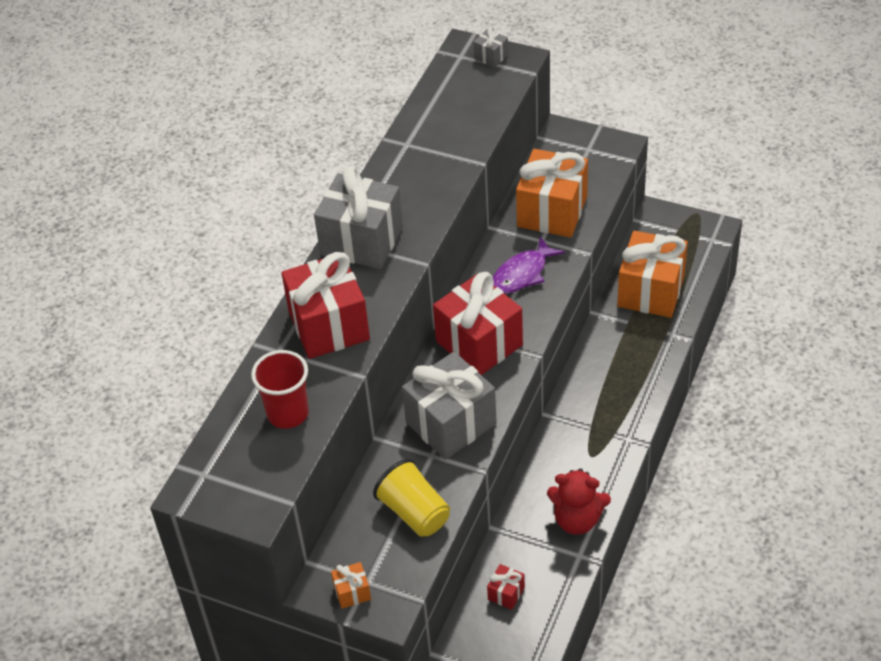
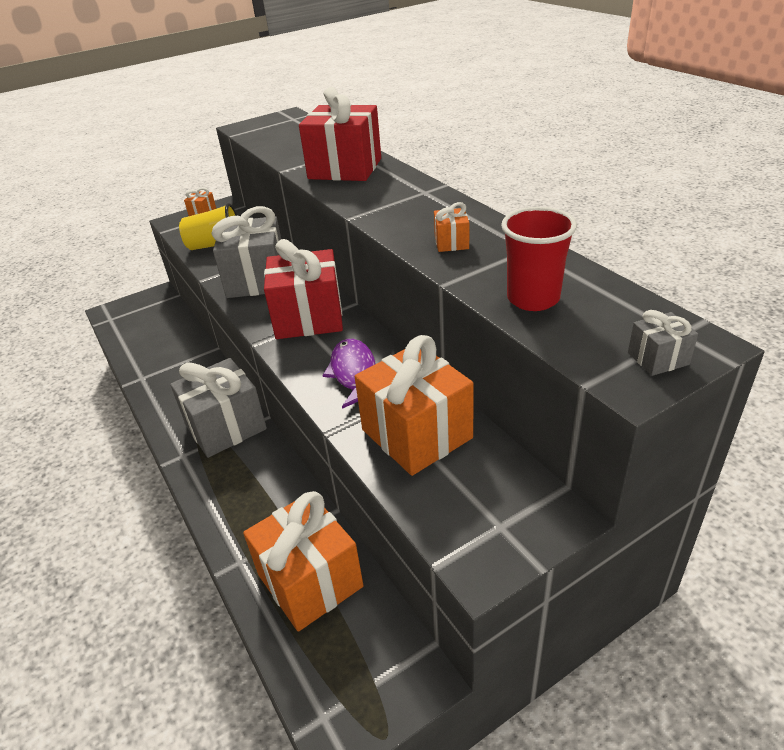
camera: 125 degrees right, 10 degrees down
red cup [251,350,309,429] -> red cup moved to [501,207,577,311]
grey gift [314,166,403,269] -> grey gift moved to [170,358,267,458]
red gift [487,564,525,610] -> none
red teddy bear [547,468,611,535] -> none
none -> orange gift [434,202,469,252]

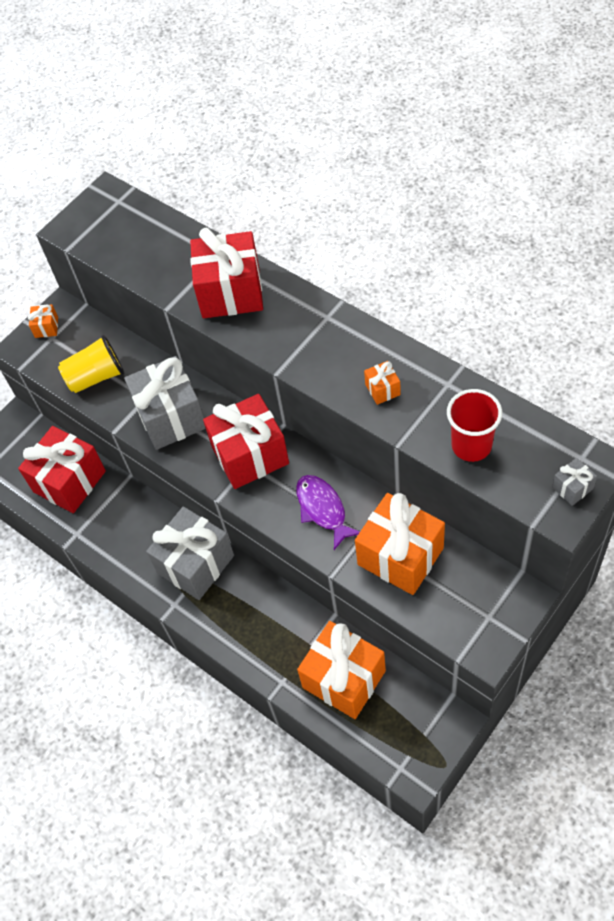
camera: 15 degrees left, 20 degrees up
none -> red gift [18,426,106,513]

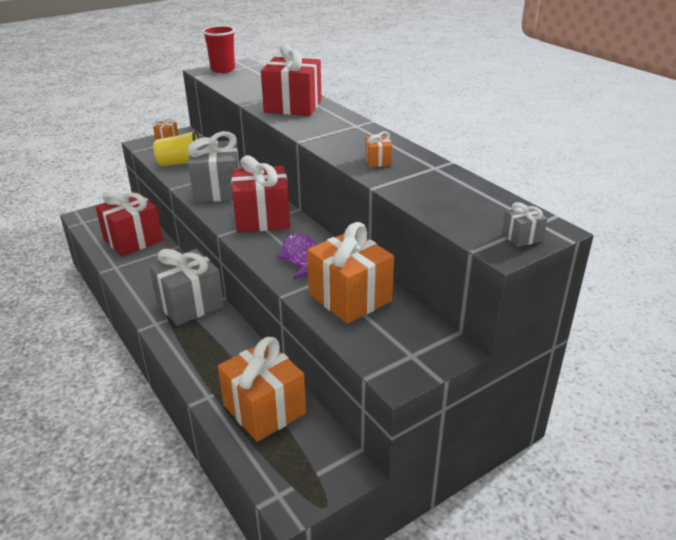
camera: 10 degrees right, 25 degrees down
red cup [447,389,502,462] -> red cup moved to [202,25,235,73]

